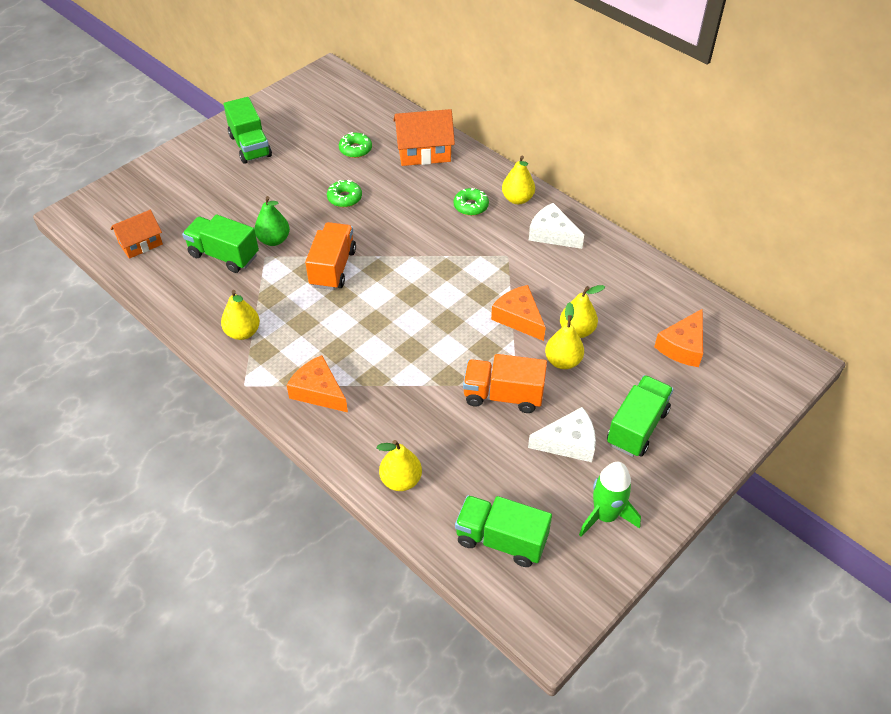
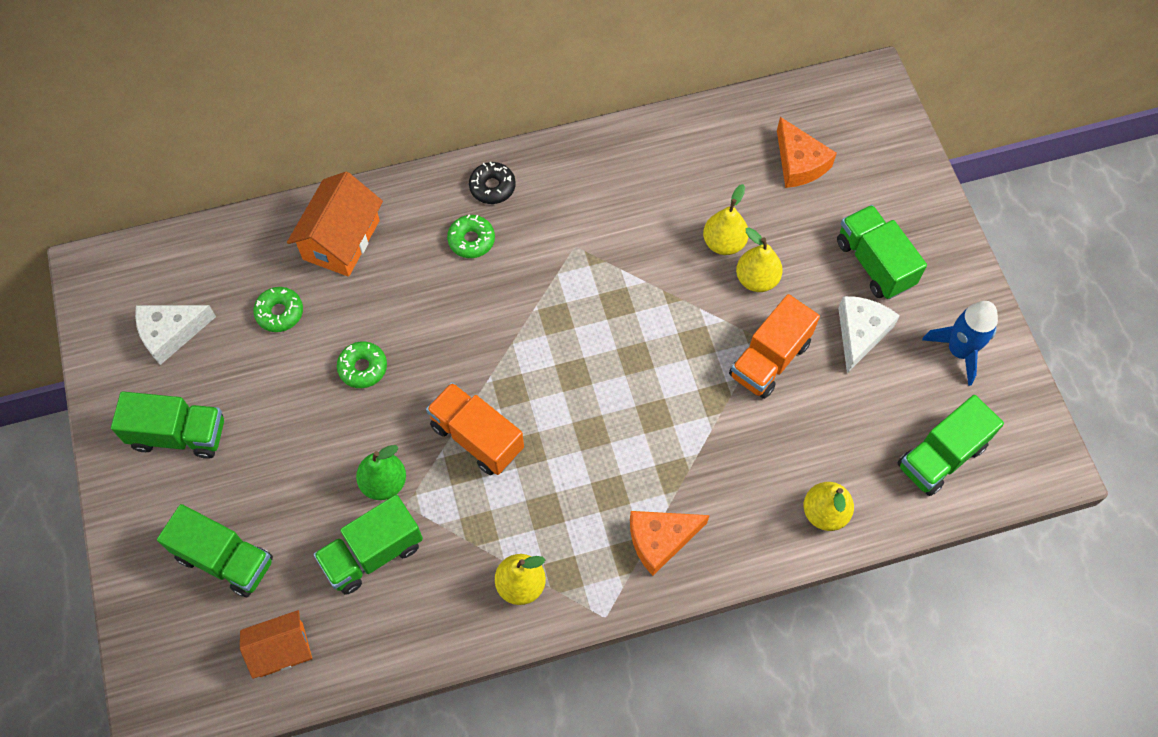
camera: 60 degrees left, 15 degrees up
orange house [111,210,163,259] -> orange house turned 75 degrees clockwise [240,610,312,679]
orange cheese [491,285,546,341] -> none
yellow pear [502,155,535,204] -> black donut [469,162,516,204]
white cheese [529,203,584,249] -> white cheese moved to [135,305,216,365]
green rocket [579,462,641,537] -> blue rocket [922,301,998,386]
none -> green truck [157,504,273,597]

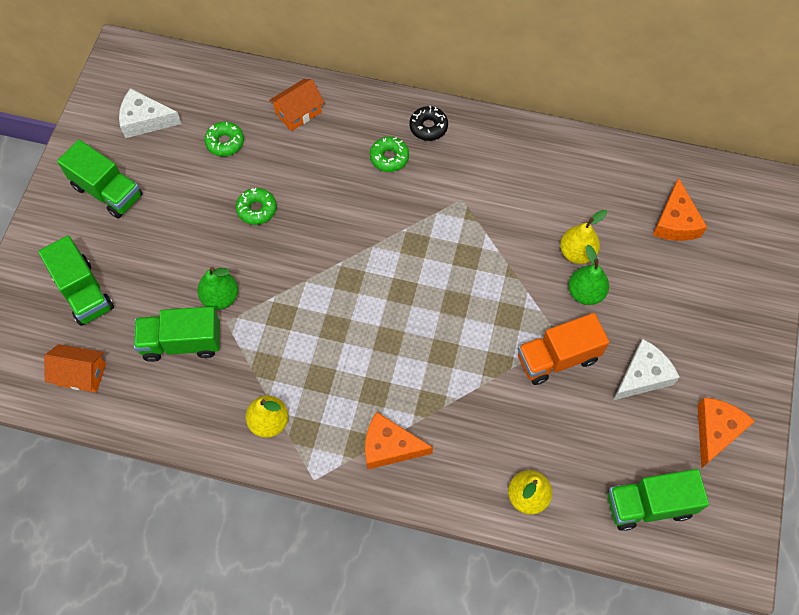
camera: 30 degrees right, 0 degrees up
orange house [287,172,383,277] -> orange house [269,79,324,131], size x0.66
orange truck [426,382,524,475] -> none
yellow pear [736,227,783,292] -> green pear [569,245,609,305]
green truck [837,205,927,299] -> none
blue rocket [922,301,998,386] -> orange cheese [697,397,755,469]

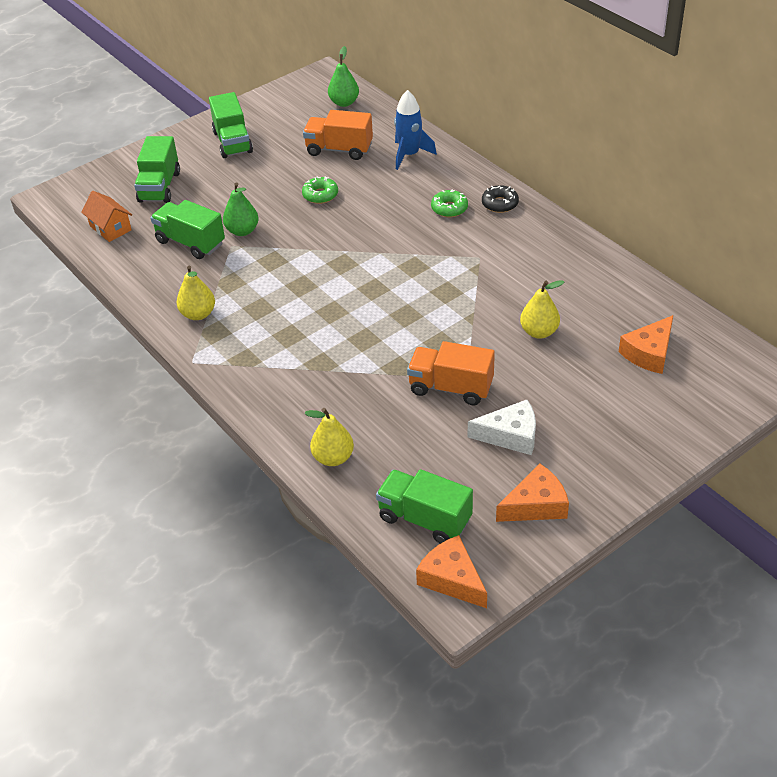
camera: 40 degrees right, 20 degrees down
white cheese [119,88,182,138] -> none
green donut [204,121,244,156] -> orange truck [303,110,373,160]
orange house [269,79,324,131] -> blue rocket [394,90,437,170]
orange cheese [365,412,433,470] -> orange cheese moved to [416,535,487,608]
green pear [569,245,609,305] -> green pear moved to [328,46,359,107]

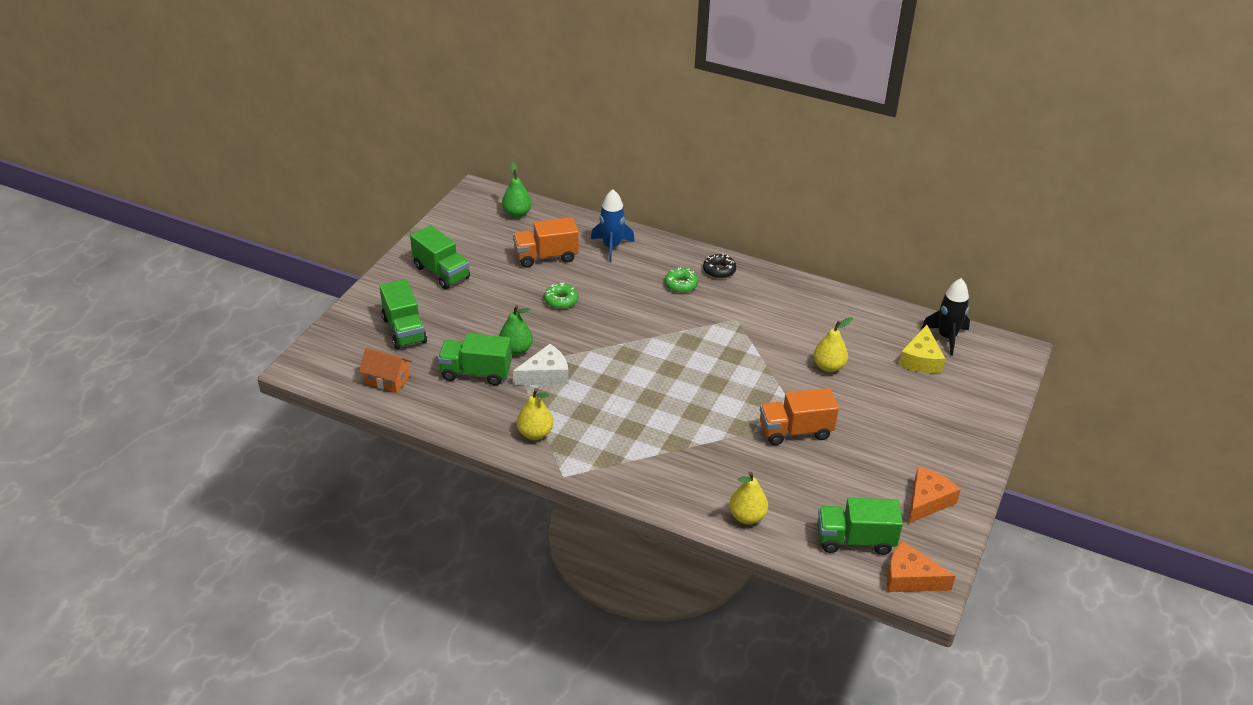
camera: 30 degrees left, 5 degrees down
white cheese [468,400,536,455] -> white cheese moved to [513,344,569,385]
orange cheese [619,315,673,374] -> yellow cheese [899,325,945,373]
none -> black rocket [921,278,970,355]

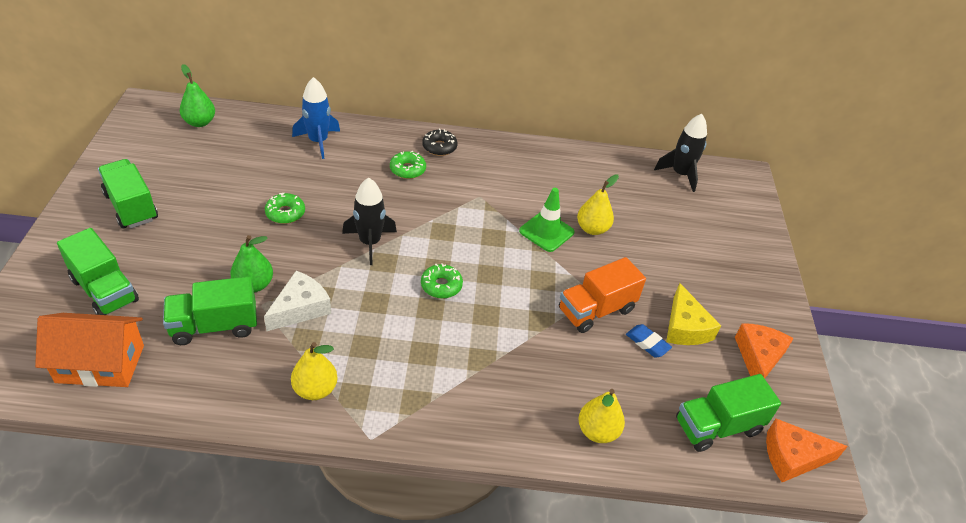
camera: 25 degrees left, 5 degrees up
orange house [359,348,412,393] -> orange house [35,313,144,387], size x1.51
green truck [410,225,470,289] -> green truck turned 150 degrees counterclockwise [98,159,158,229]
orange truck [513,217,579,268] -> none
yellow cheese [899,325,945,373] -> yellow cheese moved to [666,283,721,345]
none -> black rocket [342,178,397,265]
none -> green donut [421,263,463,299]
none -> green traffic cone [519,188,575,252]
none -> blue eraser [626,324,672,357]

